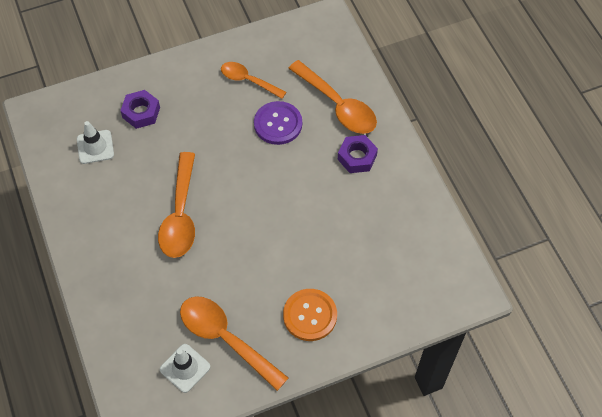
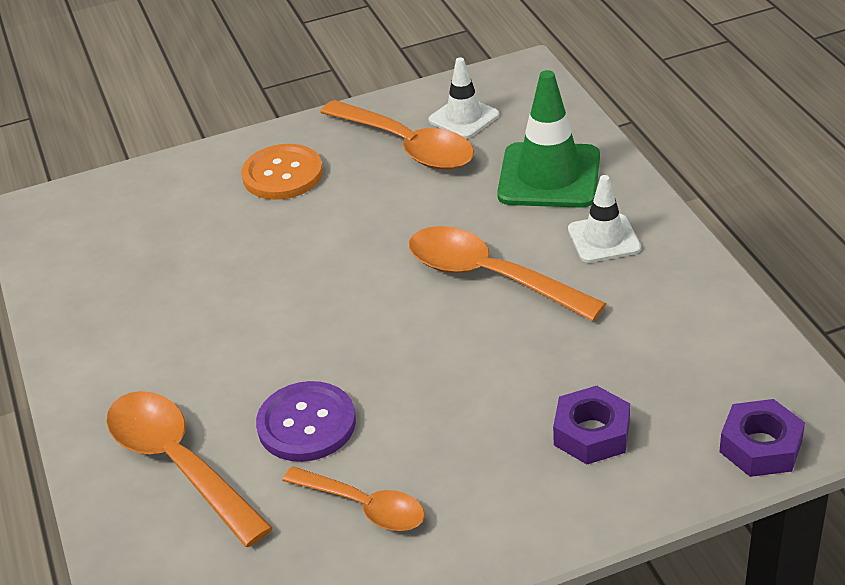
camera: 175 degrees left, 20 degrees down
white traffic cone [77,121,114,164] -> white traffic cone moved to [568,175,641,263]
orange spoon [158,152,195,258] -> orange spoon turned 60 degrees counterclockwise [409,226,606,321]
purple nut [338,135,378,173] -> purple nut moved to [719,399,805,477]
none -> green traffic cone [497,70,600,208]

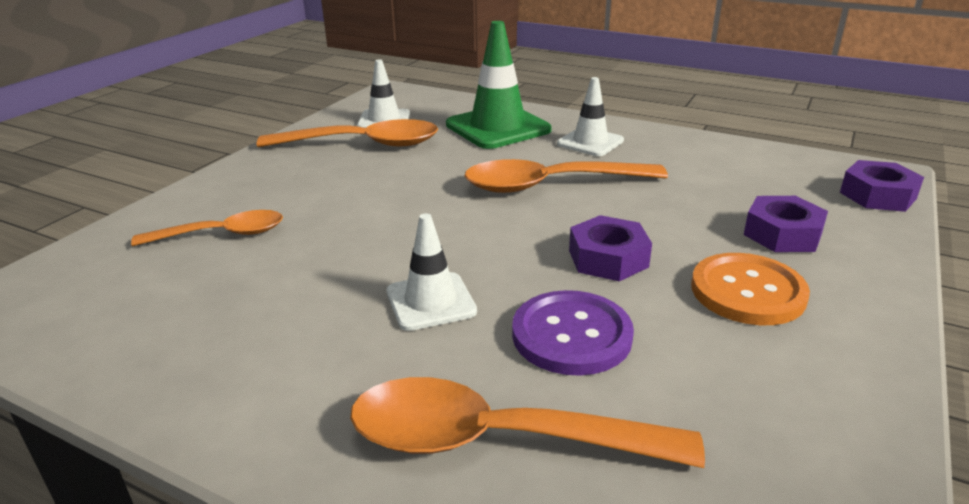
camera: 45 degrees left, 10 degrees down
orange button [241,144,323,200] -> orange button moved to [691,253,810,325]
orange spoon [282,467,425,531] -> orange spoon moved to [131,210,283,246]
none -> white traffic cone [386,213,477,331]
none -> purple nut [569,215,652,281]

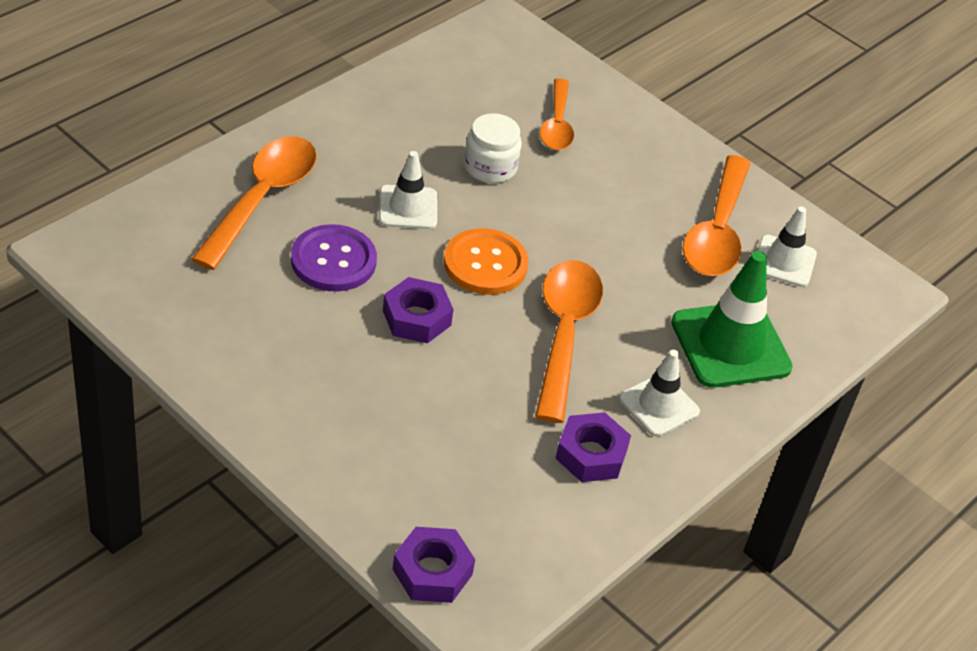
camera: 100 degrees right, 15 degrees up
orange button [691,253,810,325] -> orange button moved to [444,228,528,295]
purple nut [744,196,828,252] -> purple nut moved to [555,412,631,482]
none -> white jar [464,113,522,183]

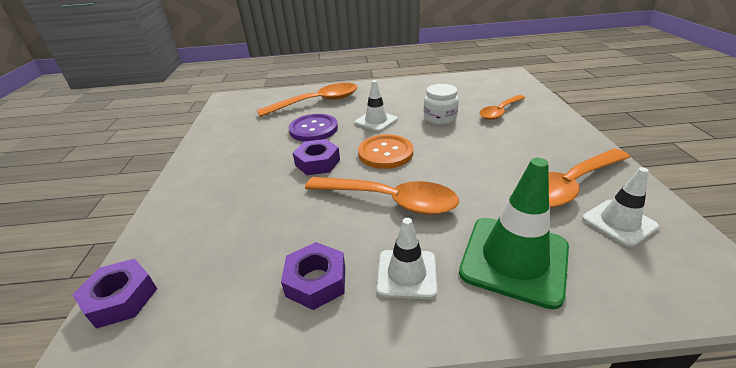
camera: 50 degrees right, 10 degrees down
orange spoon [535,260,603,423] -> orange spoon turned 60 degrees clockwise [305,177,459,215]

